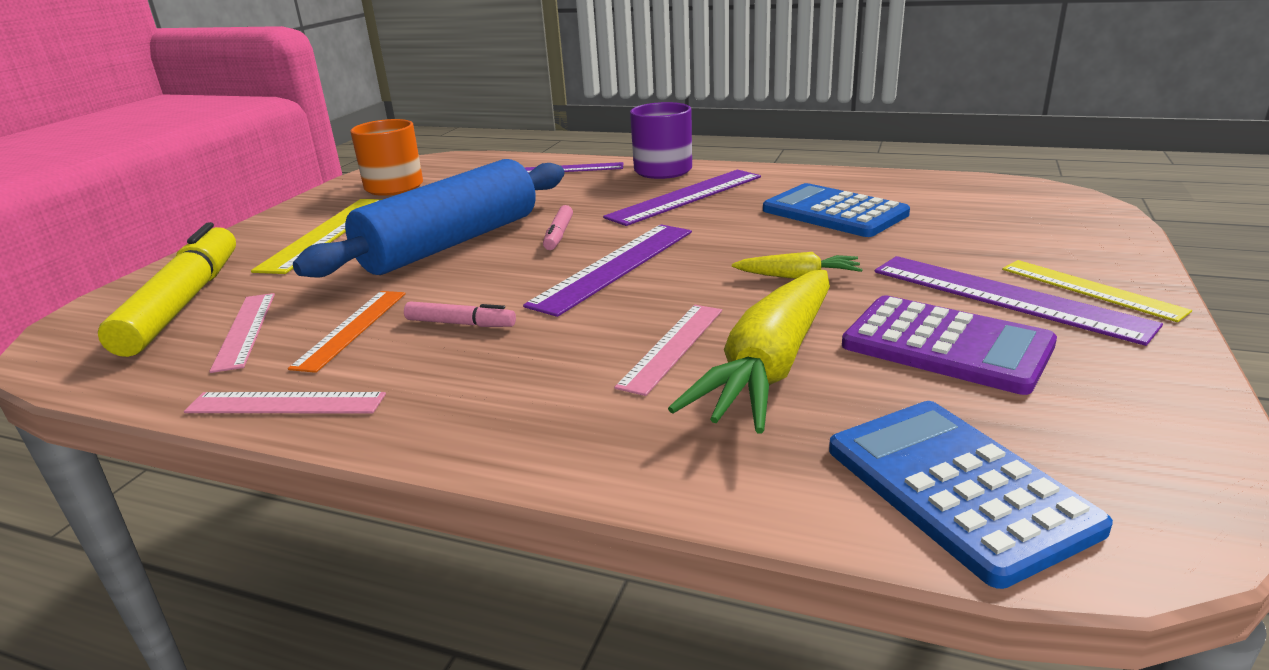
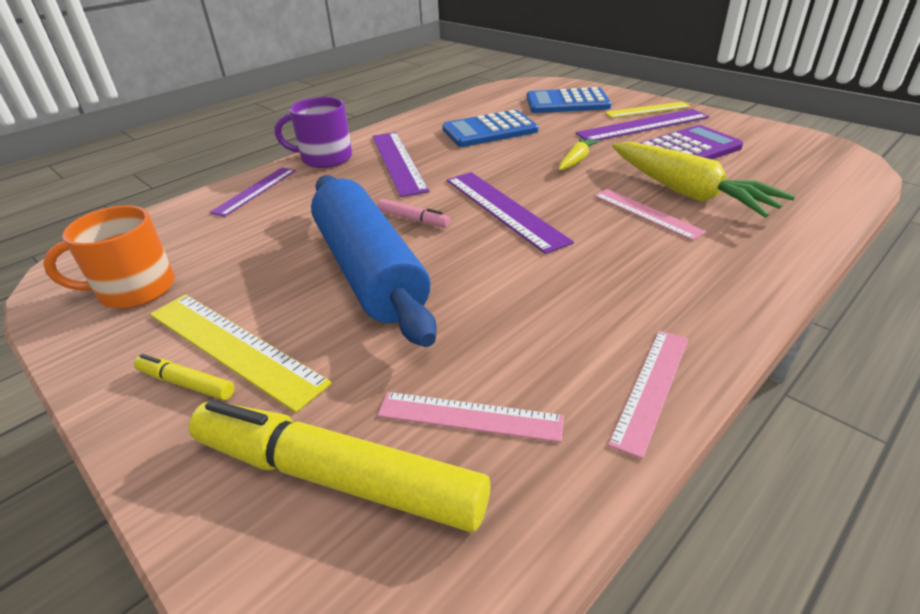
camera: 65 degrees left, 10 degrees up
orange ruler [288,291,406,373] -> none
pink marker [404,301,516,327] -> none
blue calculator [829,401,1113,589] -> blue calculator moved to [527,87,611,113]
none -> yellow marker [134,354,234,400]

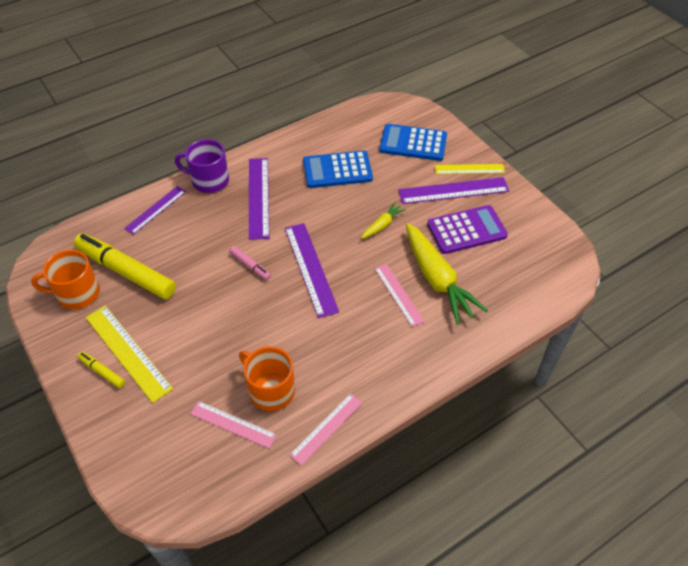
camera: 10 degrees right, 15 degrees up
yellow marker [189,400,490,532] -> yellow marker moved to [74,233,176,299]
blue rolling pin [311,175,437,347] -> none
none -> orange mug [239,346,295,411]

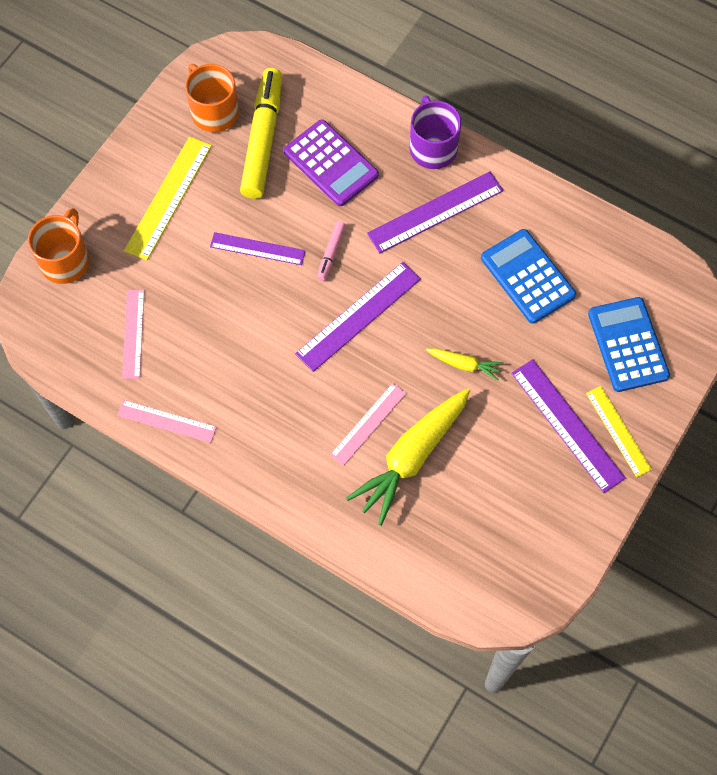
camera: 65 degrees right, 15 degrees up
yellow marker [78,352,125,388] -> none
purple ruler [124,186,186,235] -> purple ruler moved to [210,232,306,265]
orange mug [239,346,295,411] -> orange mug moved to [28,208,89,284]
purple calculator [427,205,508,254] -> purple calculator moved to [284,119,379,206]

